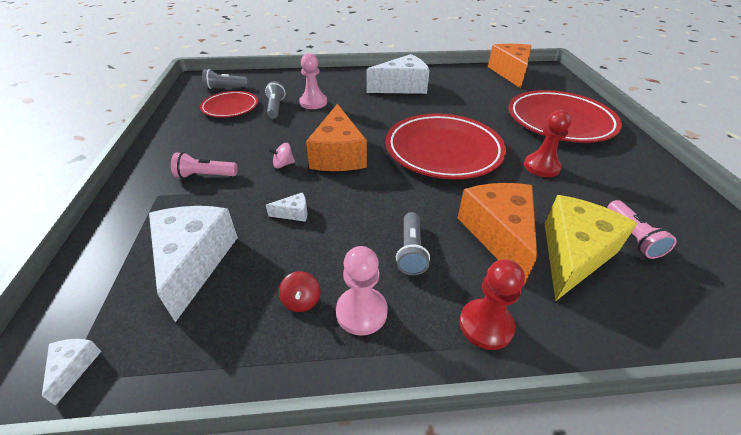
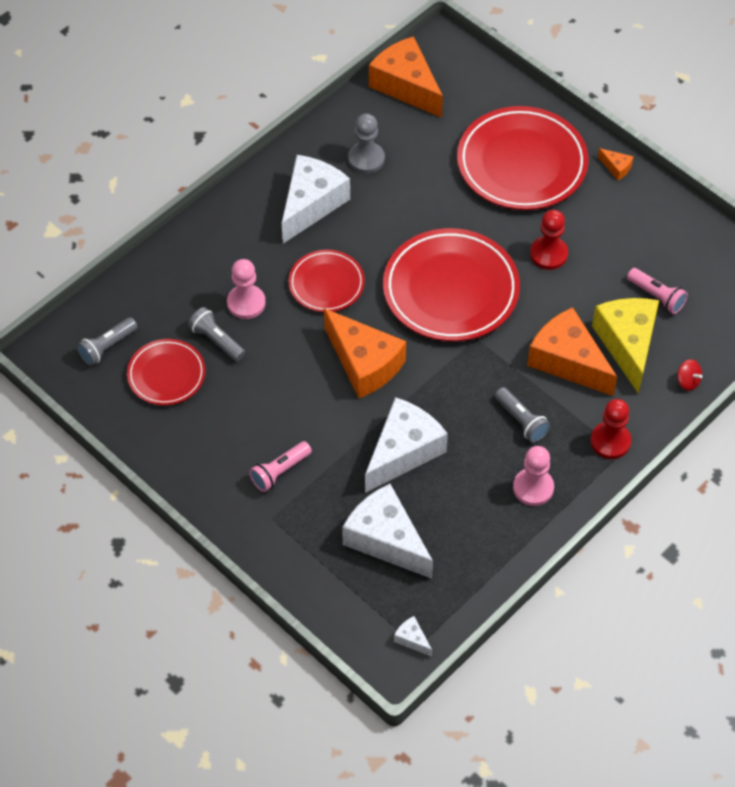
camera: 40 degrees left, 15 degrees up
white cheese [266,192,307,222] -> white cheese [365,397,448,493], size x2.42
pink spinning top [268,143,295,169] -> none
red spinning top [279,271,320,312] -> red spinning top moved to [677,359,702,391]
none -> red plate [288,250,365,312]
none -> grey pawn [348,113,385,174]
none -> orange cheese [598,148,634,180]

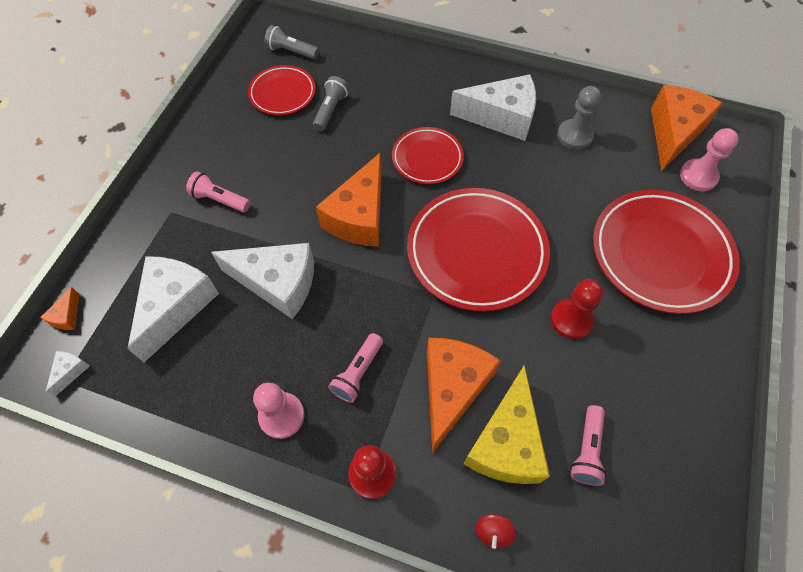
camera: 65 degrees right, 5 degrees up
pink pawn [227,259,266,319] -> pink pawn moved to [680,128,739,191]
grey flashlight [495,387,551,443] -> pink flashlight [328,333,383,403]
yellow cheese [592,298,659,394] -> yellow cheese turned 135 degrees clockwise [463,365,550,484]
orange cheese [598,148,634,180] -> orange cheese moved to [40,287,80,330]

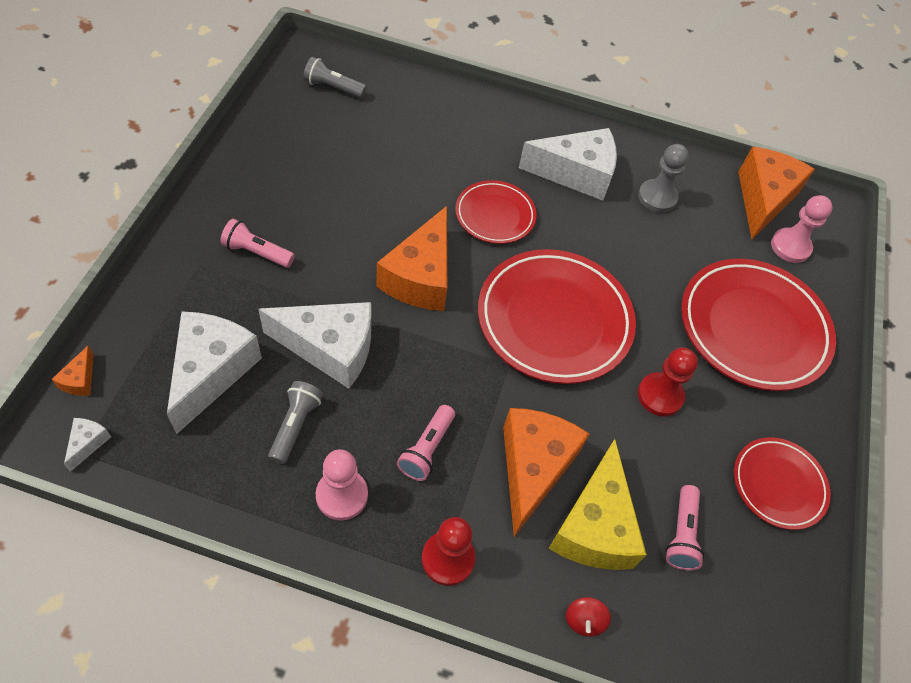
camera: 10 degrees left, 5 degrees down
red plate [248,65,316,115] -> red plate moved to [734,437,831,530]
grey flashlight [313,76,349,131] -> grey flashlight moved to [268,381,323,464]

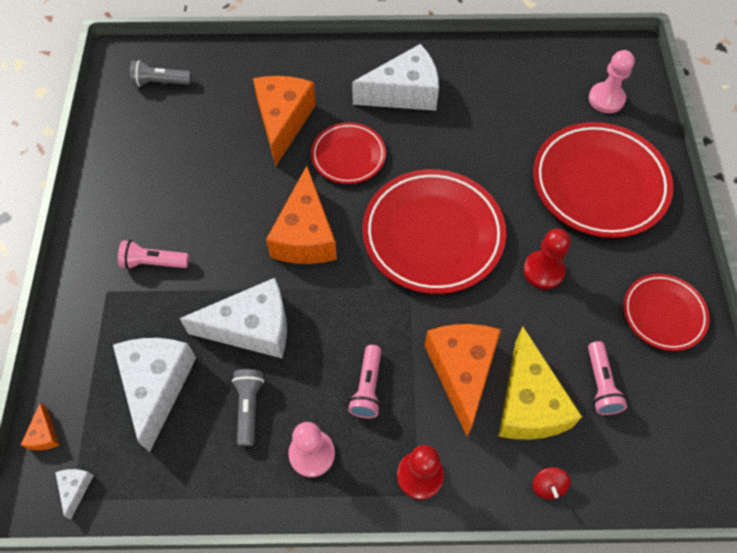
camera: 10 degrees left, 5 degrees up
grey pawn [638,144,689,213] -> none
orange cheese [738,147,815,239] -> orange cheese moved to [253,76,316,166]

